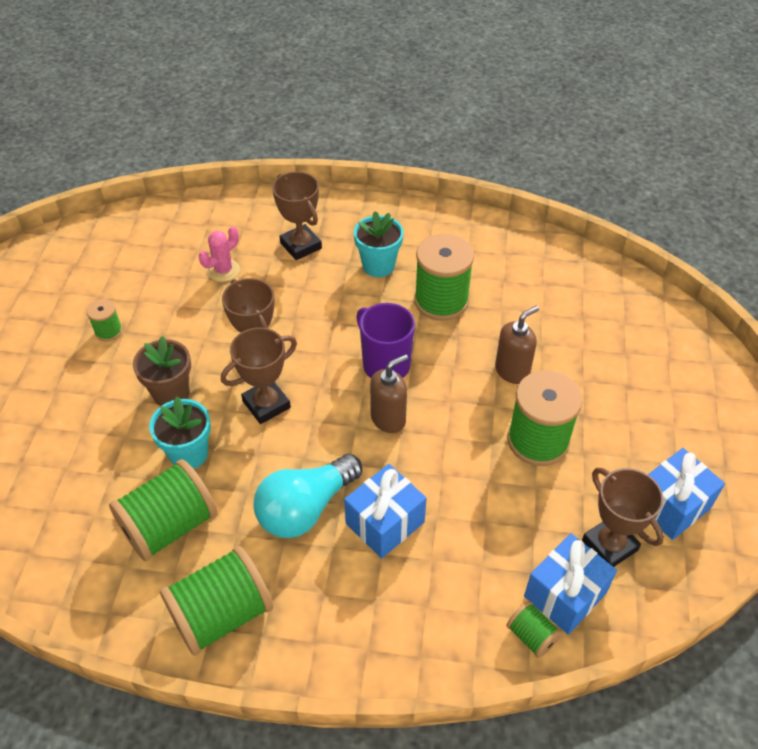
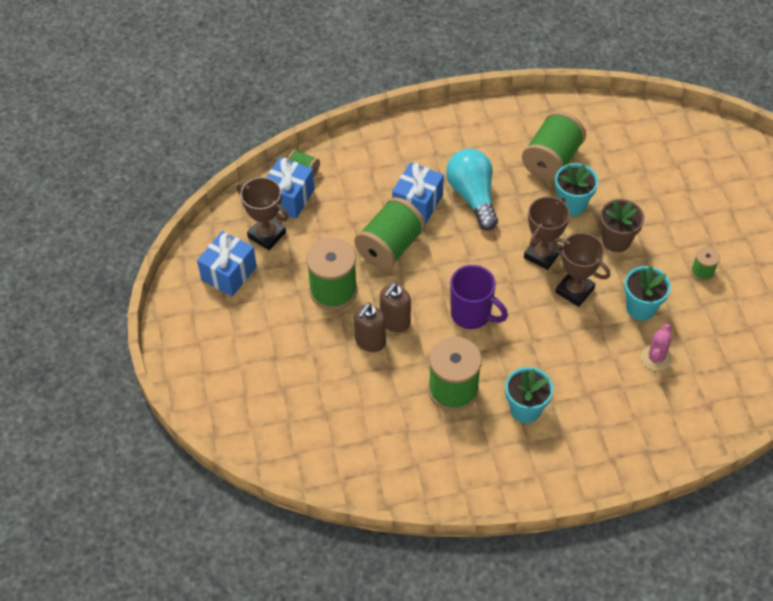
camera: 160 degrees right, 5 degrees up
green spool [160,546,273,656] -> green spool moved to [354,197,425,270]
turquoise light bulb [254,454,362,538] -> turquoise light bulb turned 45 degrees counterclockwise [446,149,498,230]
brown trophy [272,172,322,260] -> none
brown soap dispenser [370,354,408,433] -> brown soap dispenser moved to [380,283,411,333]
none -> turquoise flower pot [624,266,671,321]

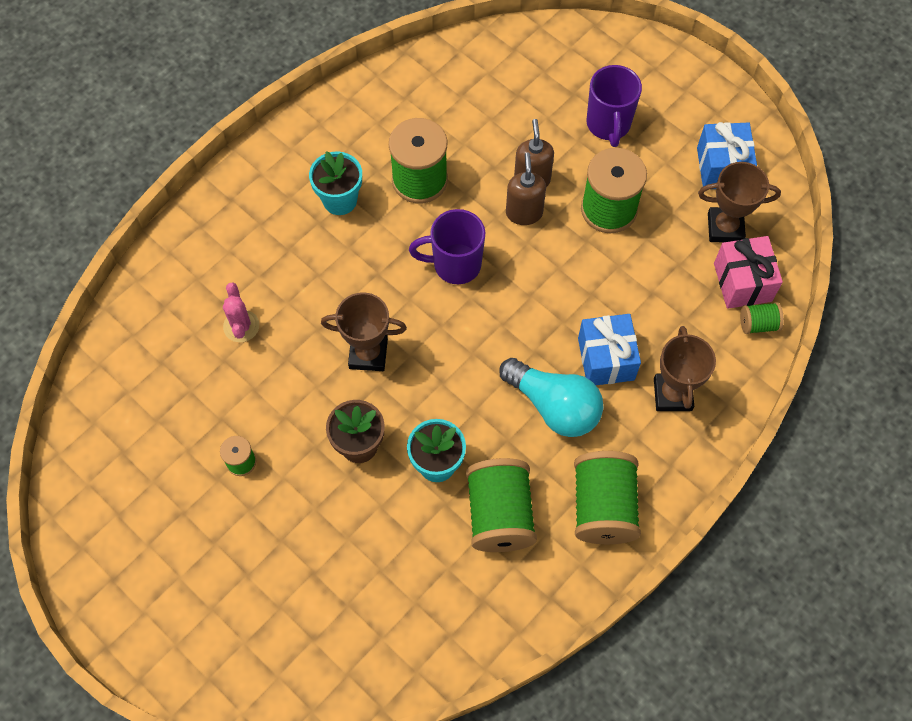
camera: 145 degrees right, 10 degrees up
blue gift [267,157,315,219] -> pink gift [714,236,783,309]
green spool [354,197,425,270] -> green spool moved to [574,451,641,544]
brown trophy [524,196,570,270] -> brown trophy moved to [654,326,716,411]
turquoise flower pot [624,266,671,321] -> none
none -> purple mug [587,65,642,147]

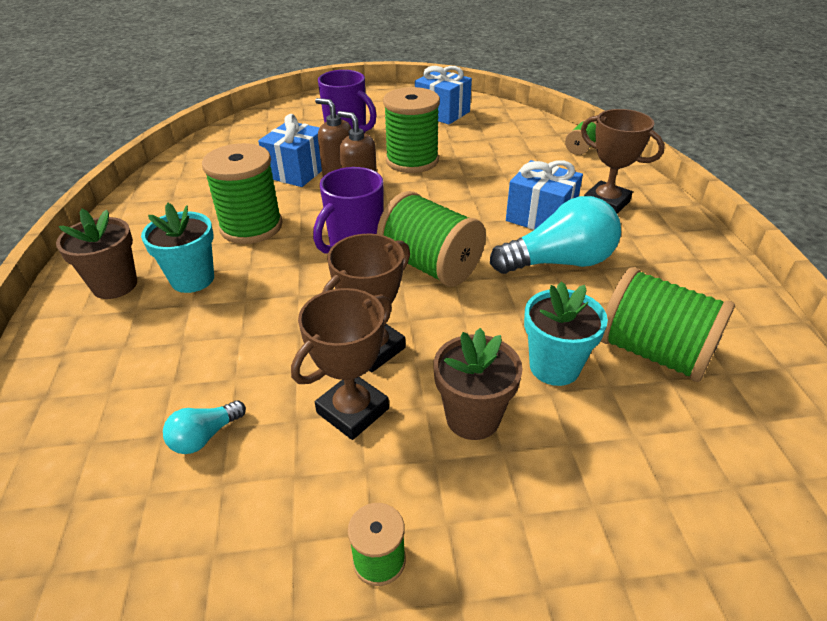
camera: 50 degrees left, 25 degrees down
pink cactus [223,282,259,342] -> turquoise light bulb [163,400,246,454]
green spool [574,451,641,544] -> green spool moved to [377,191,486,287]
brown trophy [698,162,781,242] -> brown trophy moved to [291,288,392,440]
pink gift [714,236,783,309] -> none
none -> brown flower pot [56,209,137,299]
none -> blue gift [258,114,322,187]

